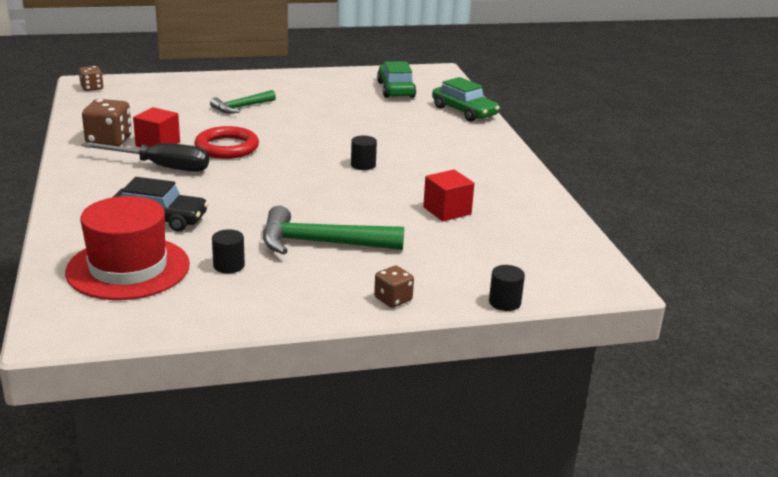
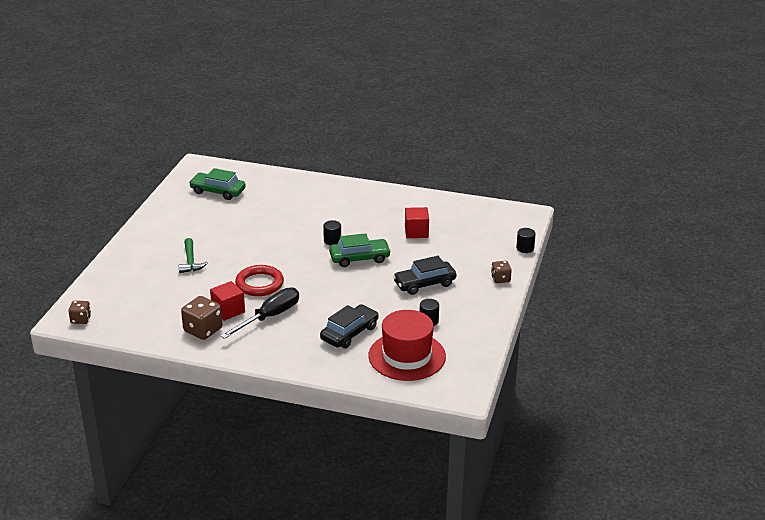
camera: 60 degrees left, 5 degrees up
green hammer [263,206,404,255] -> black car [393,256,457,295]
green car [432,77,500,122] -> green car moved to [329,233,391,267]

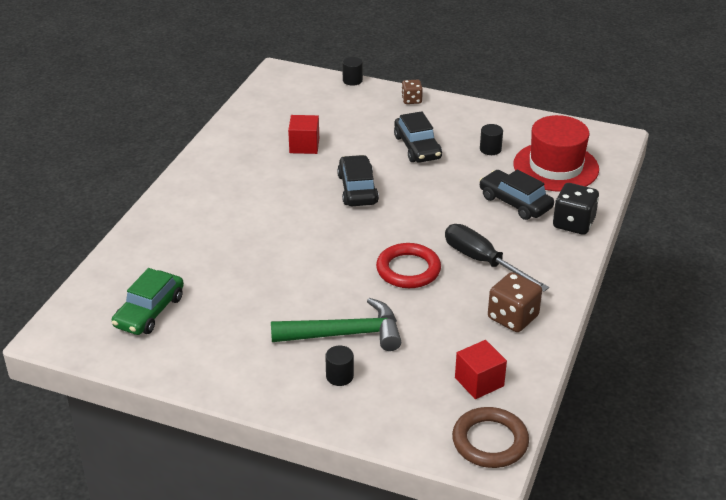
camera: 85 degrees left, 5 degrees up
brown dice [68,301,91,324] -> brown ring [452,407,529,468]
green hammer [178,238,208,273] -> green hammer [271,298,401,351], size x1.63
red cube [210,281,245,321] -> red cube moved to [455,340,507,399]
black cylinder [323,220,341,245] -> black cylinder moved to [325,345,354,386]
green car [329,233,391,267] -> black car [337,155,379,206]
none -> black dice [553,183,599,235]

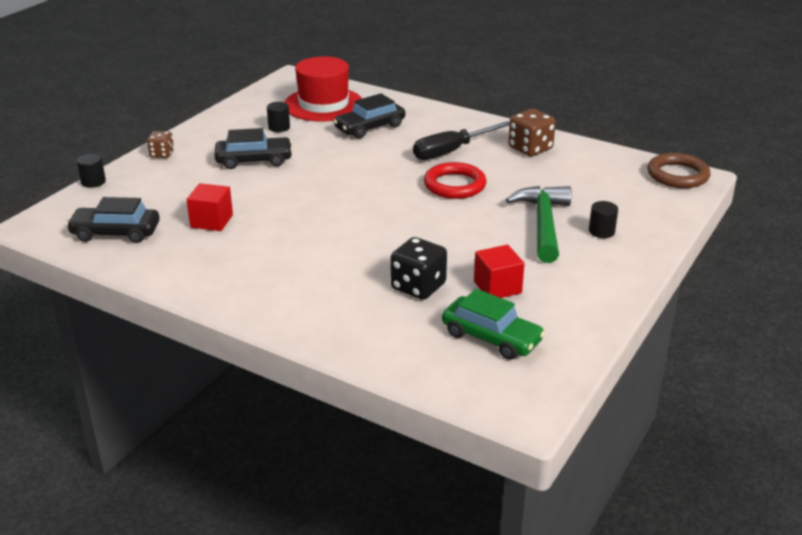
camera: 80 degrees left, 5 degrees down
black car [337,155,379,206] -> black car moved to [66,197,160,243]
red cube [455,340,507,399] -> red cube moved to [474,245,525,298]
black dice [553,183,599,235] -> black dice moved to [390,237,447,300]

